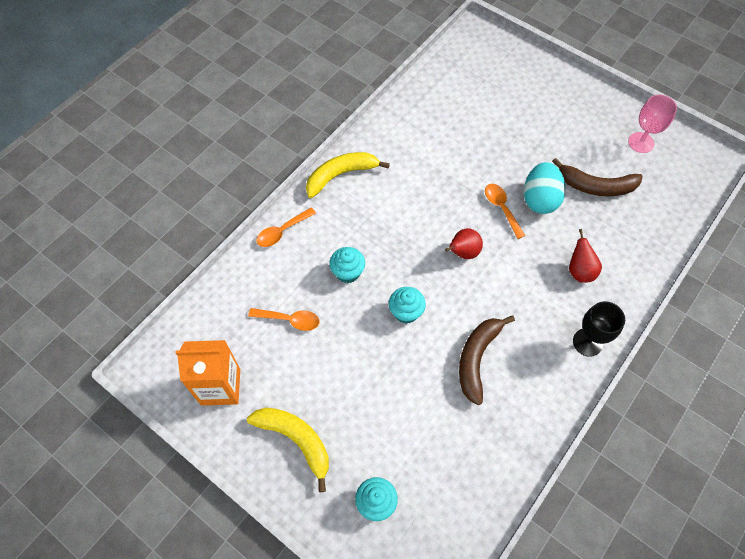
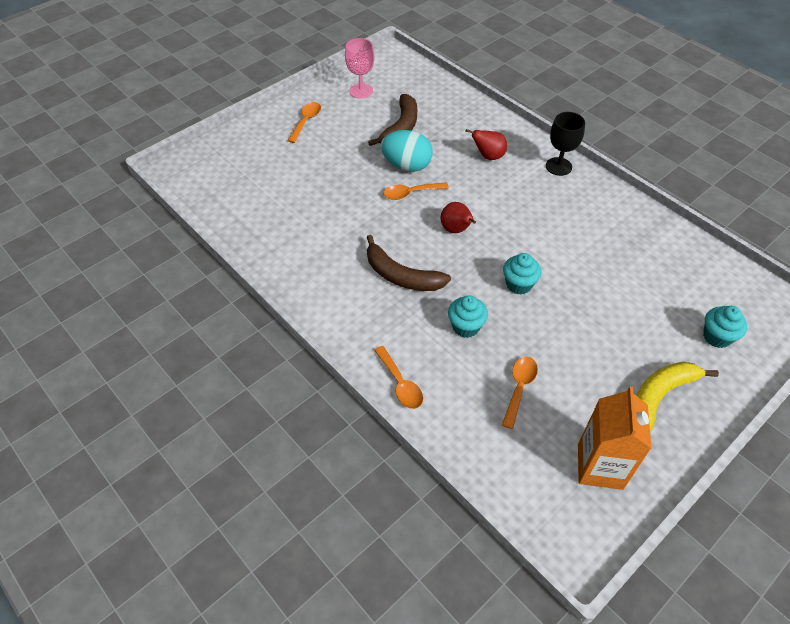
camera: 80 degrees left, 10 degrees down
yellow banana [306,152,390,198] -> none
brown banana [459,315,515,405] -> brown banana moved to [367,235,451,291]
none -> orange spoon [288,102,321,143]

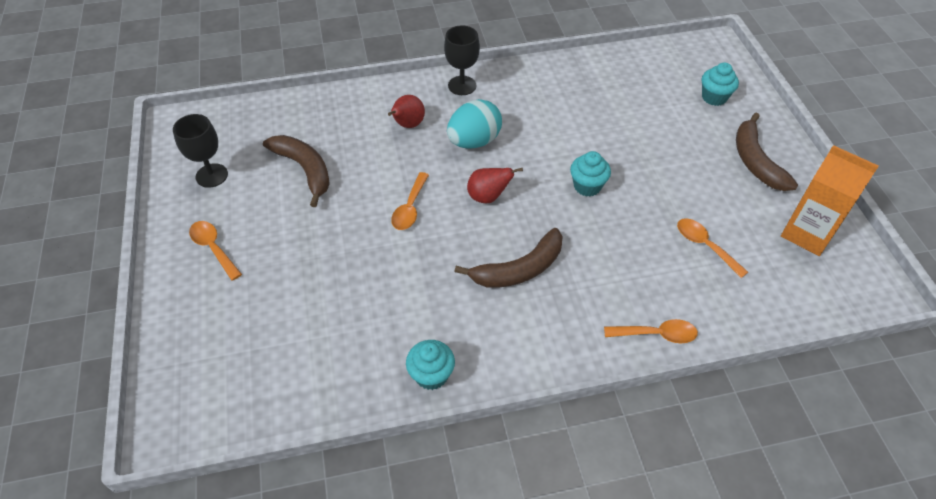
camera: 60 degrees left, 0 degrees up
pink goblet [345,38,374,99] -> black goblet [173,114,228,188]
turquoise egg [381,130,433,172] -> turquoise egg moved to [447,99,502,149]
turquoise cupcake [448,295,488,338] -> turquoise cupcake moved to [406,340,455,390]
yellow banana [636,362,719,432] -> brown banana [736,113,798,191]

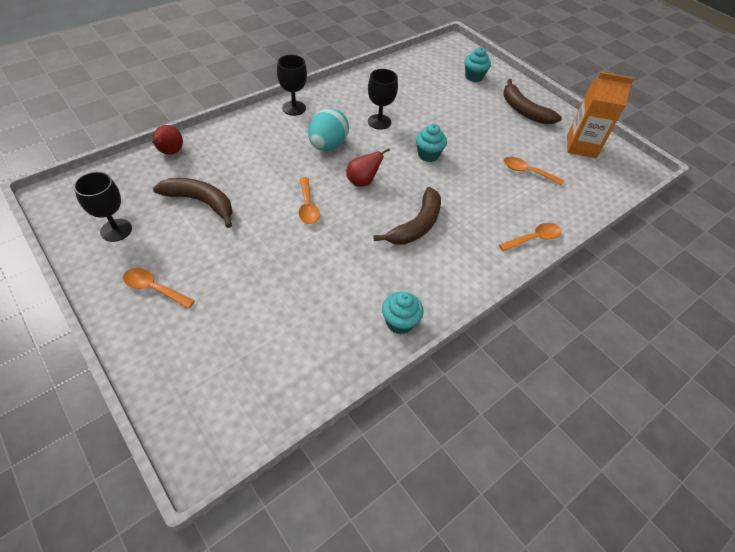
camera: 30 degrees left, 0 degrees up
red pear [388,95,425,128] -> red pear moved to [152,125,183,155]
none -> black goblet [368,69,398,130]

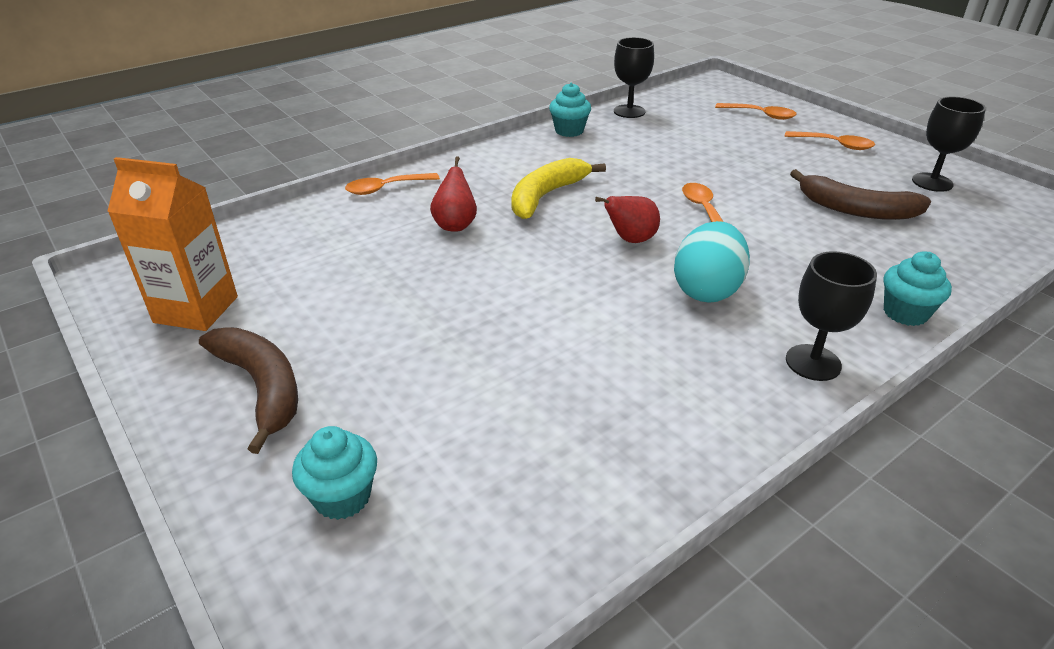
camera: 175 degrees left, 15 degrees down
red pear [152,125,183,155] -> red pear moved to [430,156,477,232]
black goblet [368,69,398,130] -> black goblet moved to [614,37,654,118]
brown banana [373,187,441,245] -> yellow banana [511,158,606,219]
turquoise cupcake [416,124,447,162] -> turquoise cupcake moved to [884,251,952,326]
orange spoon [504,157,564,185] -> orange spoon moved to [715,103,797,120]

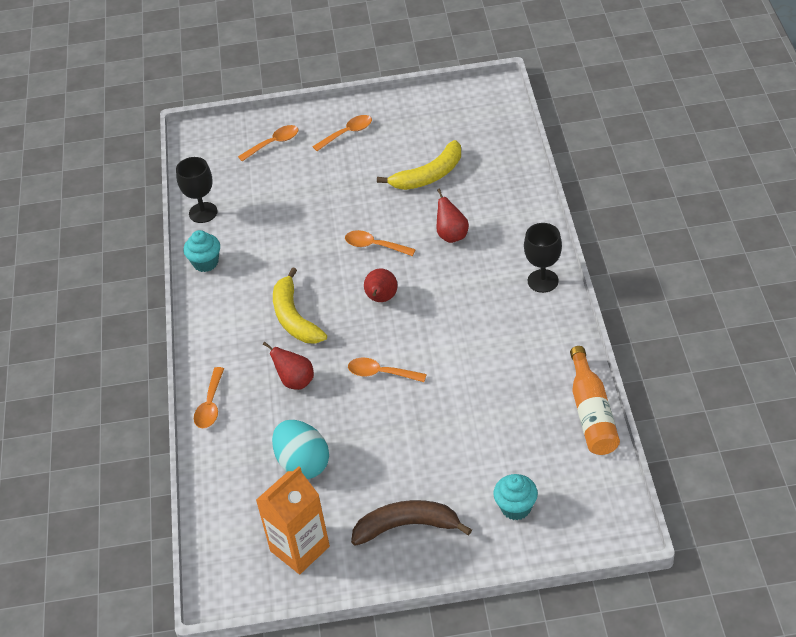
camera: 55 degrees left, 10 degrees up
turquoise egg [674,221,750,303] -> turquoise egg moved to [272,420,329,479]
brown banana [790,169,931,220] -> yellow banana [377,140,461,190]
turquoise cupcake [884,251,952,326] -> none
black goblet [912,97,986,192] -> none
none -> orange spoon [348,358,427,382]
none -> red pear [436,189,469,243]
none -> orange bottle [570,346,620,455]

